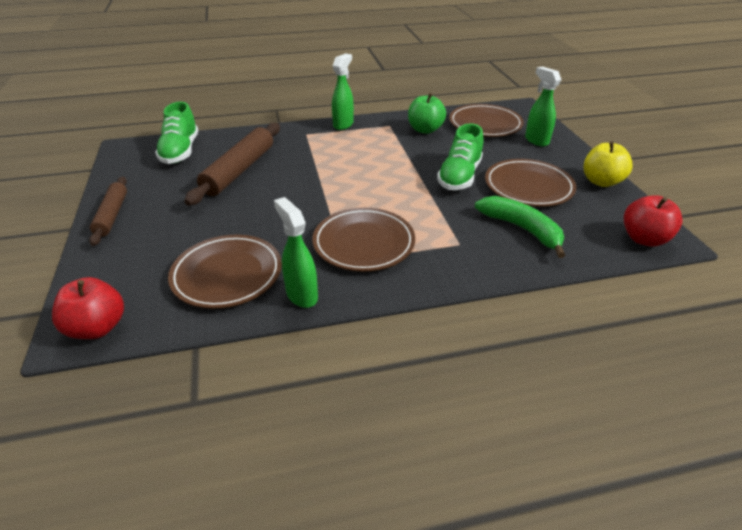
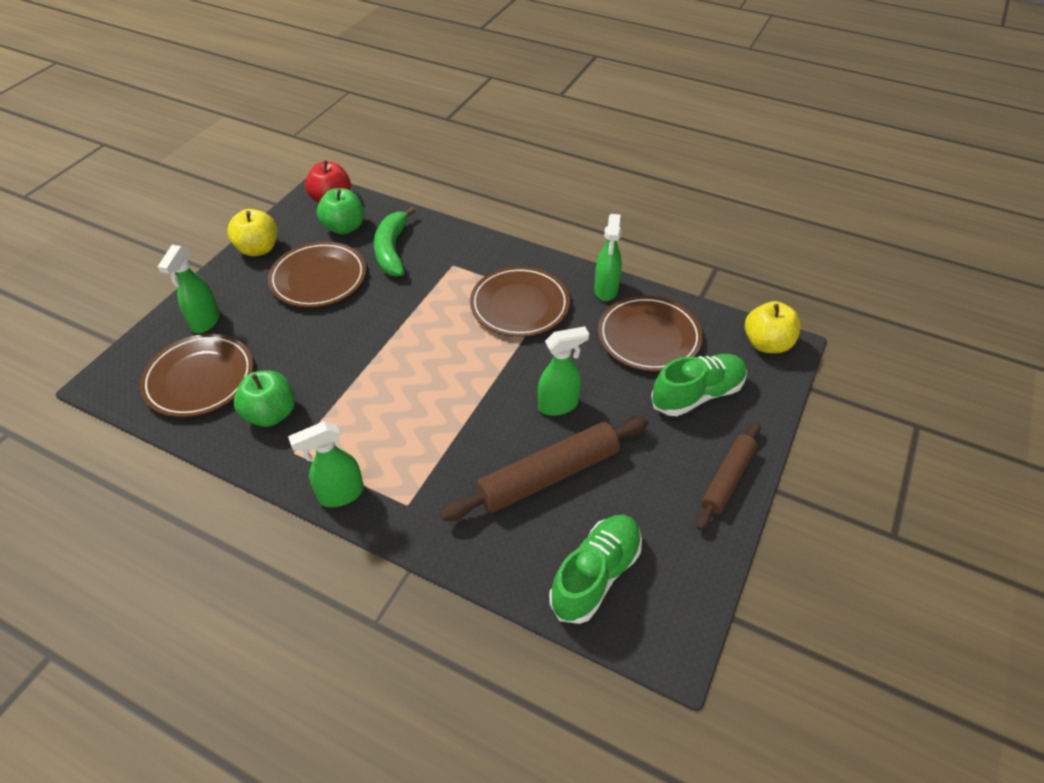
camera: 140 degrees left, 10 degrees up
red apple [52,277,124,339] -> yellow apple [745,301,801,353]
green shoe [437,123,483,190] -> green shoe moved to [651,354,747,416]
none -> green apple [317,188,364,235]
none -> green spray bottle [538,326,589,416]

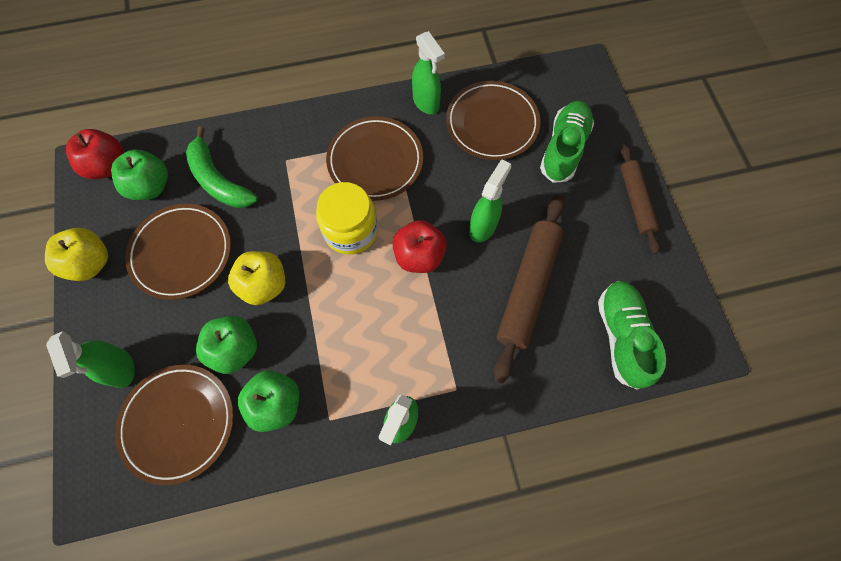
camera: 40 degrees left, 20 degrees up
yellow apple [745,301,801,353] -> yellow apple moved to [228,251,285,305]
none -> green apple [196,316,257,374]
none -> yellow jar [316,182,378,255]
none -> red apple [392,220,447,273]

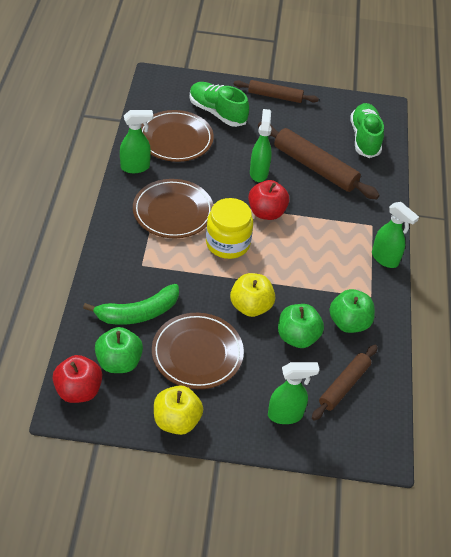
camera: 75 degrees left, 20 degrees down
brown plate [115,365,234,485] -> brown rolling pin [312,345,378,421]
green spray bottle [469,159,511,243] -> green spray bottle turned 45 degrees clockwise [250,109,272,182]
green shoe [598,281,666,389] -> green shoe turned 75 degrees clockwise [350,103,384,158]

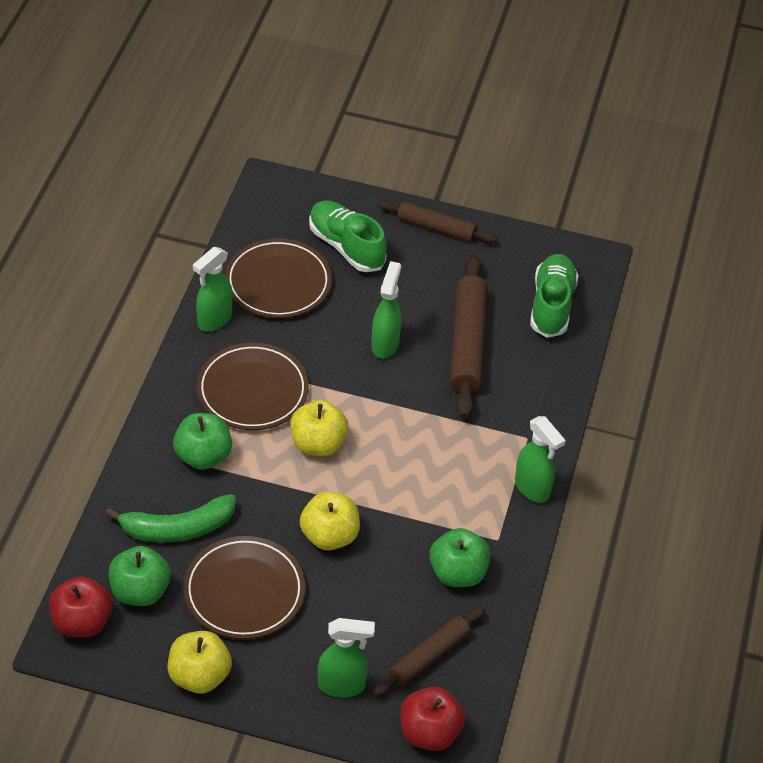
camera: 10 degrees right, 0 degrees up
green spray bottle [120,110,153,173] -> green spray bottle turned 135 degrees clockwise [193,247,233,331]
yellow jar [206,198,253,259] -> yellow apple [290,400,348,456]
red apple [248,180,289,220] -> red apple moved to [401,687,465,751]
brown rolling pin [258,122,379,199] -> brown rolling pin turned 45 degrees clockwise [450,254,487,419]
green apple [278,304,324,348] -> green apple moved to [173,413,232,470]

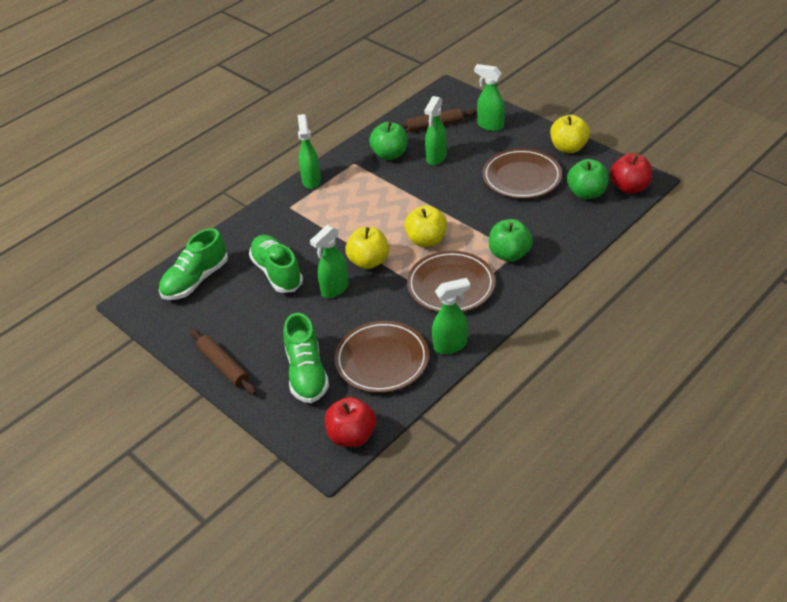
camera: 145 degrees left, 5 degrees down
green banana [105,494,236,542] -> none
yellow apple [300,492,360,550] -> yellow apple moved to [345,227,389,269]
red apple [401,687,465,751] -> red apple moved to [325,397,376,447]
brown rolling pin [450,254,487,419] -> green shoe [249,235,303,293]
none -> green spray bottle [424,96,447,166]

